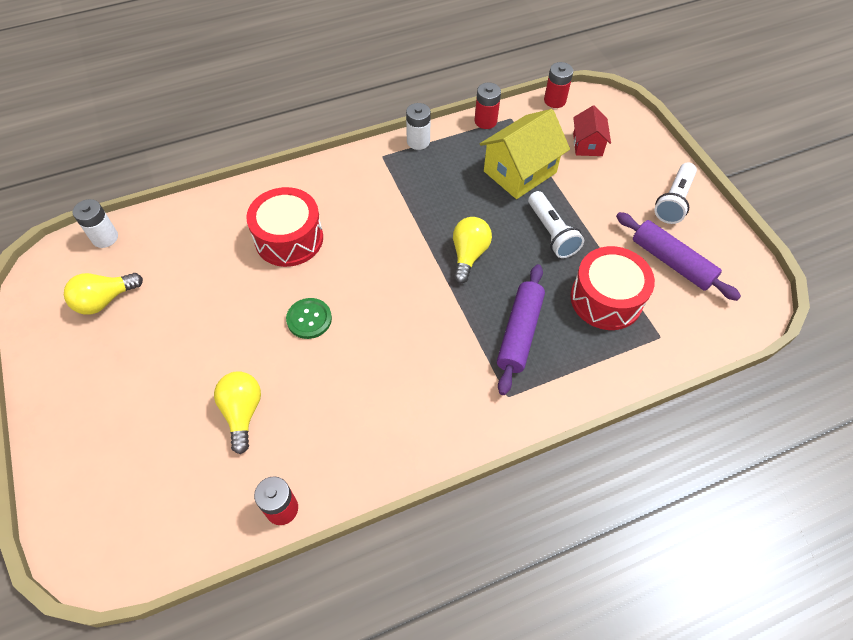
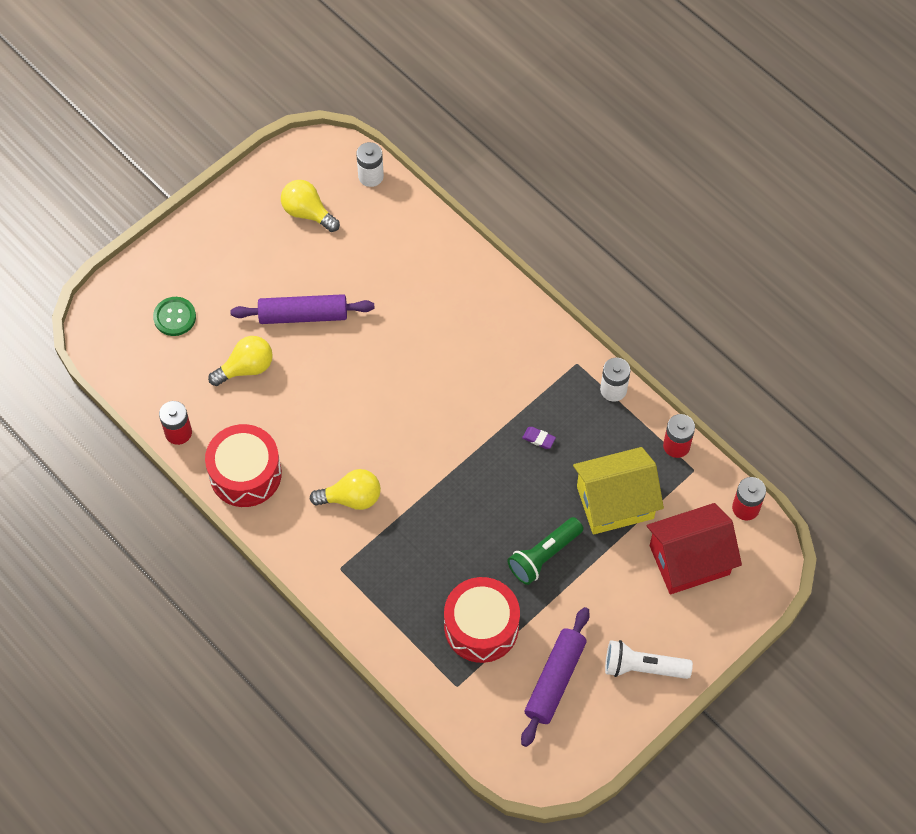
camera: 70 degrees right, 5 degrees up
red drum [246,187,323,267] -> red drum moved to [205,424,282,507]
green button [286,298,332,339] -> green button moved to [153,297,196,336]
yellow light bulb [453,217,492,283] -> yellow light bulb moved to [310,469,381,510]
yellow house [480,109,570,199] -> yellow house turned 45 degrees counterclockwise [573,447,664,535]
purple rolling pin [497,264,545,395] -> purple rolling pin moved to [230,294,374,324]
white flashlight [528,191,584,258] -> green flashlight [507,517,583,585]
red house [573,105,611,156] -> red house [647,503,742,594], size x1.75
none -> purple eraser [522,427,556,449]

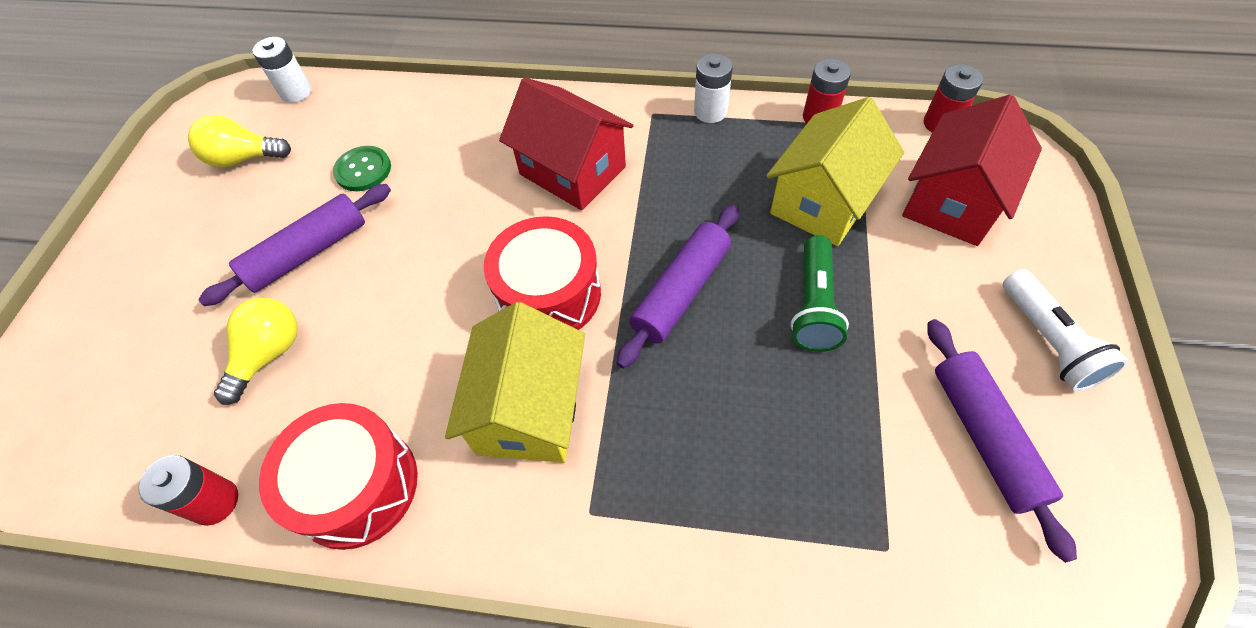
camera: 35 degrees left, 5 degrees down
green button [153,297,196,336] -> green button moved to [333,146,391,191]
yellow light bulb [310,469,381,510] -> yellow house [445,302,585,463]
red drum [444,577,520,663] -> red drum moved to [484,216,601,330]
purple eraser [522,427,556,449] -> none
white flashlight [605,640,693,679] -> white flashlight turned 75 degrees counterclockwise [1003,269,1128,392]
none -> red house [499,78,634,210]
none -> purple rolling pin [617,205,739,369]

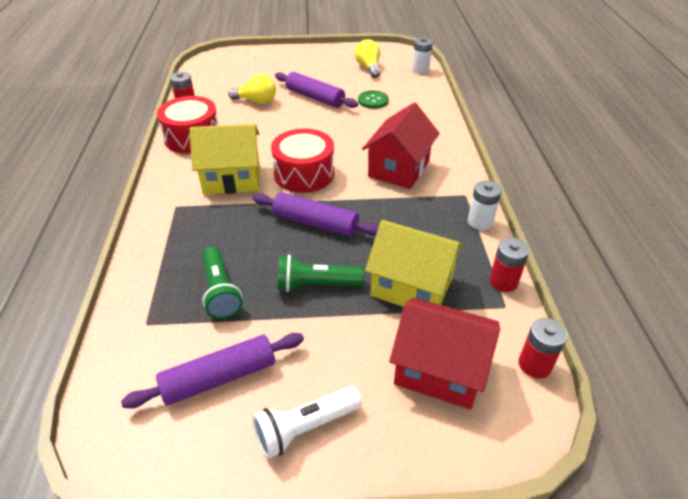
camera: 75 degrees right, 15 degrees down
none -> green flashlight [202,246,242,319]

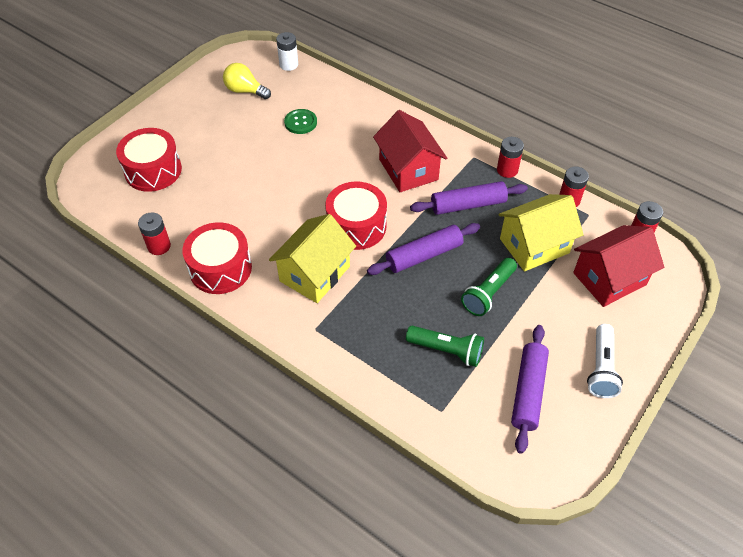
camera: 50 degrees left, 10 degrees up
yellow light bulb [228,74,276,104] -> none
purple rolling pin [275,72,358,108] -> purple rolling pin moved to [410,181,528,215]
white battery [468,180,502,230] -> red battery [497,137,524,178]
none -> red drum [116,128,182,192]

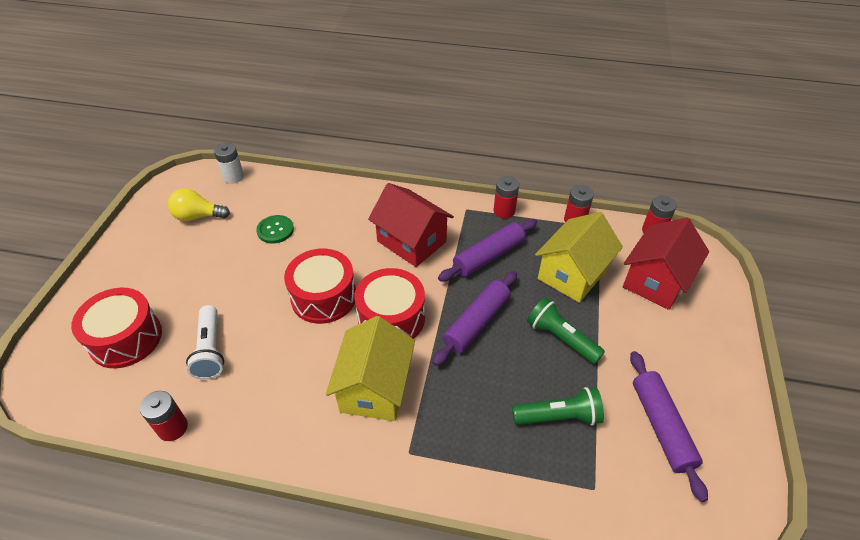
camera: 25 degrees left, 5 degrees down
red drum [182,222,252,294] -> red drum moved to [284,248,356,324]
green flashlight [461,258,517,316] -> green flashlight turned 120 degrees clockwise [527,298,605,364]
white flashlight [587,324,623,398] -> white flashlight moved to [186,305,224,380]

